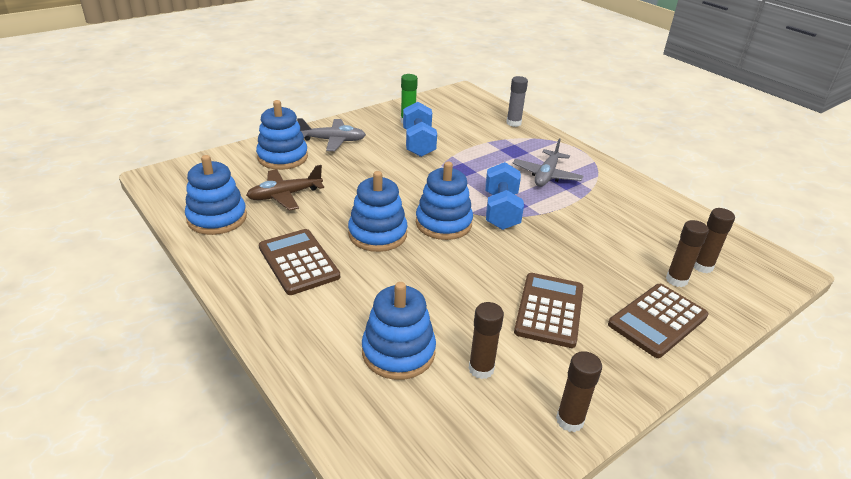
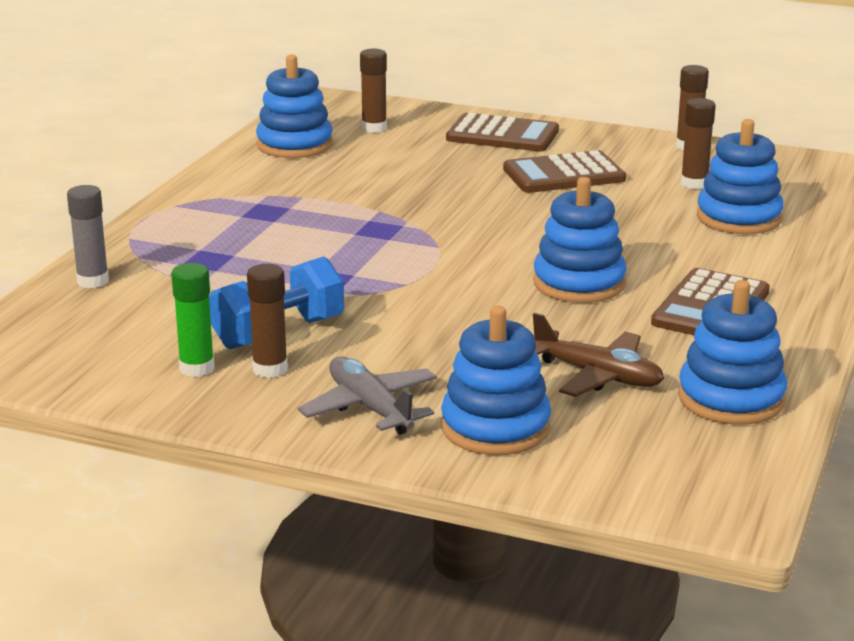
camera: 120 degrees left, 10 degrees down
blue stacking toy [416,162,473,240] -> blue stacking toy moved to [256,55,333,158]
blue dumbbell [485,162,524,230] -> none
grey plane [512,139,583,187] -> none
brown glue stick [666,220,709,287] -> brown glue stick moved to [247,264,288,378]

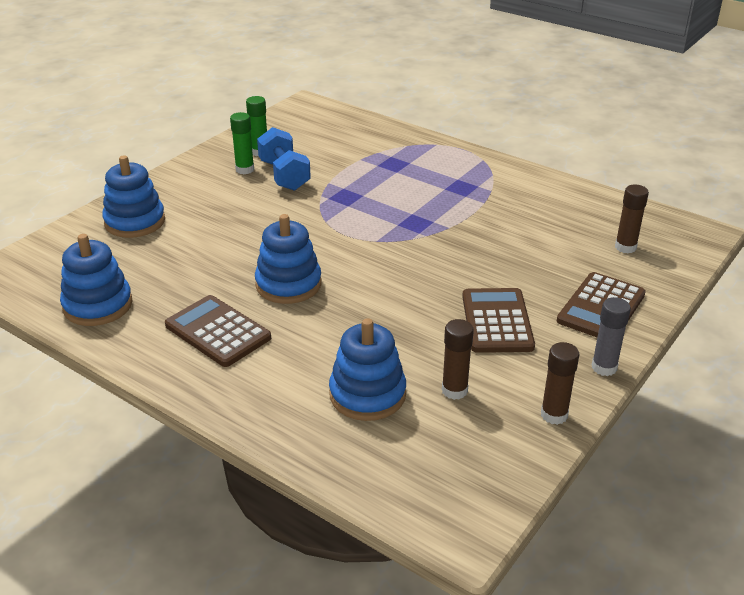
camera: 105 degrees right, 10 degrees up
grey glue stick [67,185,109,288] -> grey glue stick moved to [592,297,631,376]
brown glue stick [247,264,288,378] -> green glue stick [230,112,254,174]
blue stacking toy [256,55,333,158] -> none
grey plane [298,356,437,435] -> none
brown plane [533,313,664,397] -> none

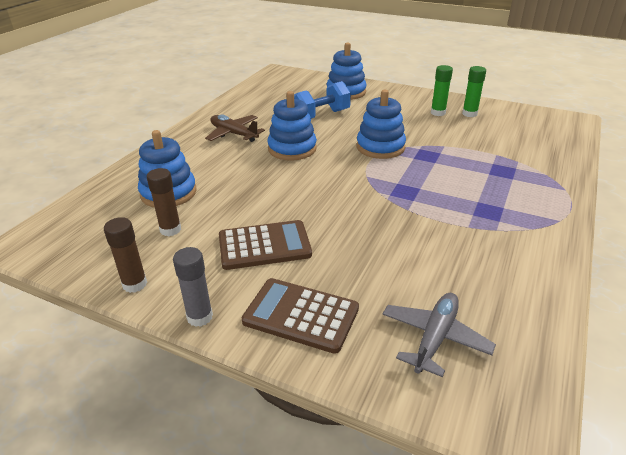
camera: 80 degrees right, 0 degrees up
blue stacking toy [60,234,132,326] -> blue stacking toy moved to [357,90,406,159]
brown calculator [165,295,271,367] -> brown plane [205,114,265,142]
blue dumbbell [257,127,311,191] -> blue dumbbell moved to [294,81,351,119]
brown glue stick [615,184,649,253] -> grey plane [382,293,496,377]

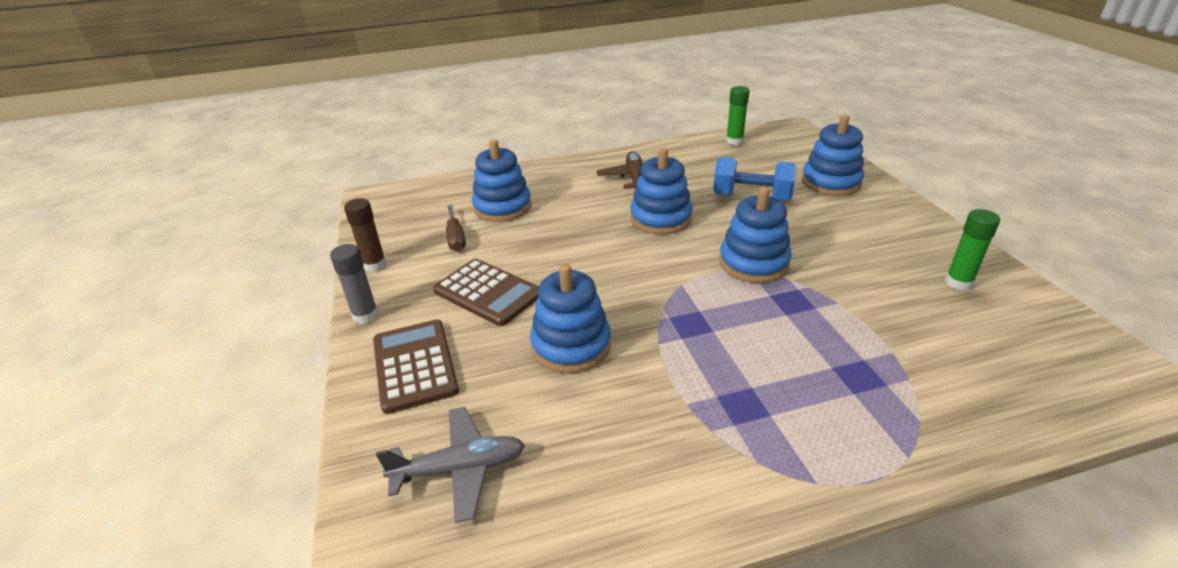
camera: 50 degrees right, 0 degrees up
brown glue stick [147,168,181,236] -> brown screwdriver [446,205,466,251]
green glue stick [431,65,453,116] -> green glue stick moved to [726,86,750,145]
none -> blue stacking toy [530,264,611,373]

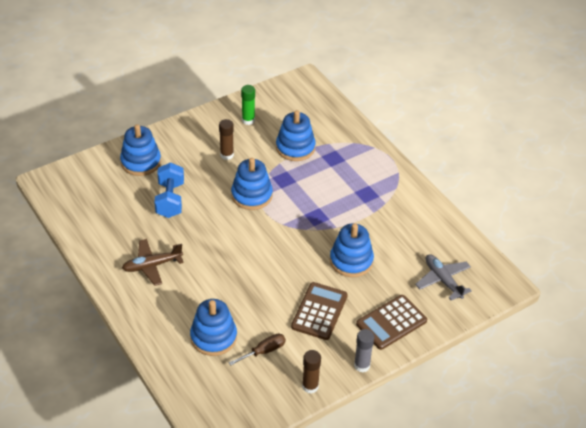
camera: 110 degrees left, 10 degrees up
blue stacking toy [630,148,693,234] -> blue stacking toy moved to [276,110,315,161]
green glue stick [726,86,750,145] -> none
none -> brown glue stick [219,119,234,160]

